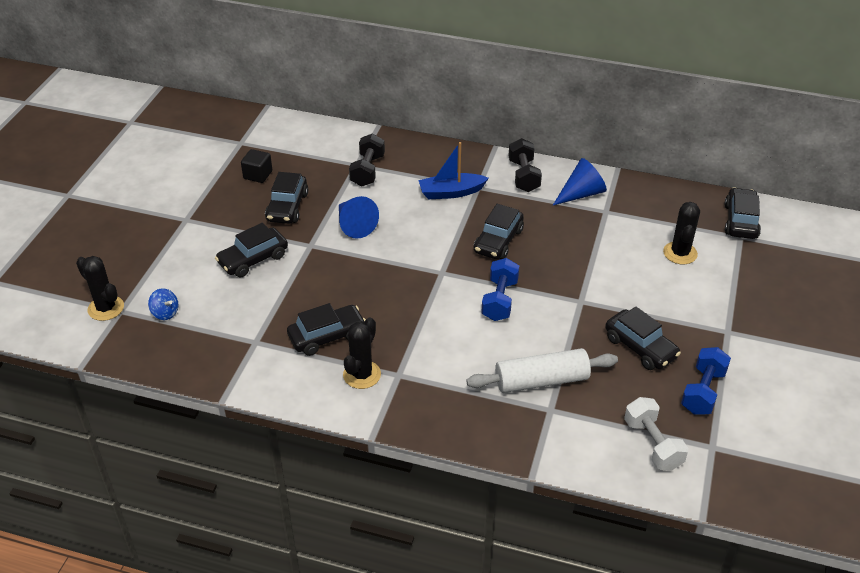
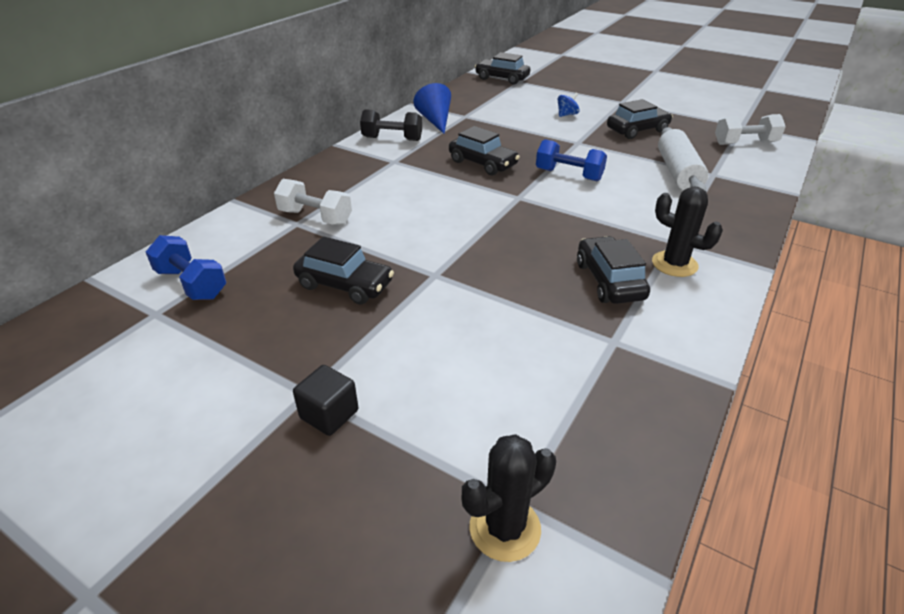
camera: 75 degrees left, 5 degrees down
blue spinning top [148,289,178,320] -> blue spinning top moved to [557,92,579,117]
black car [215,223,288,277] -> none
black cube [241,149,272,183] -> black cube moved to [293,365,358,436]
blue cone [339,196,379,239] -> none
black dumbbell [349,133,385,187] -> white dumbbell [274,179,352,225]
blue boat [419,142,489,199] -> none
black cactus [663,202,700,264] -> none
blue dumbbell [681,347,731,415] -> blue dumbbell moved to [146,235,227,300]

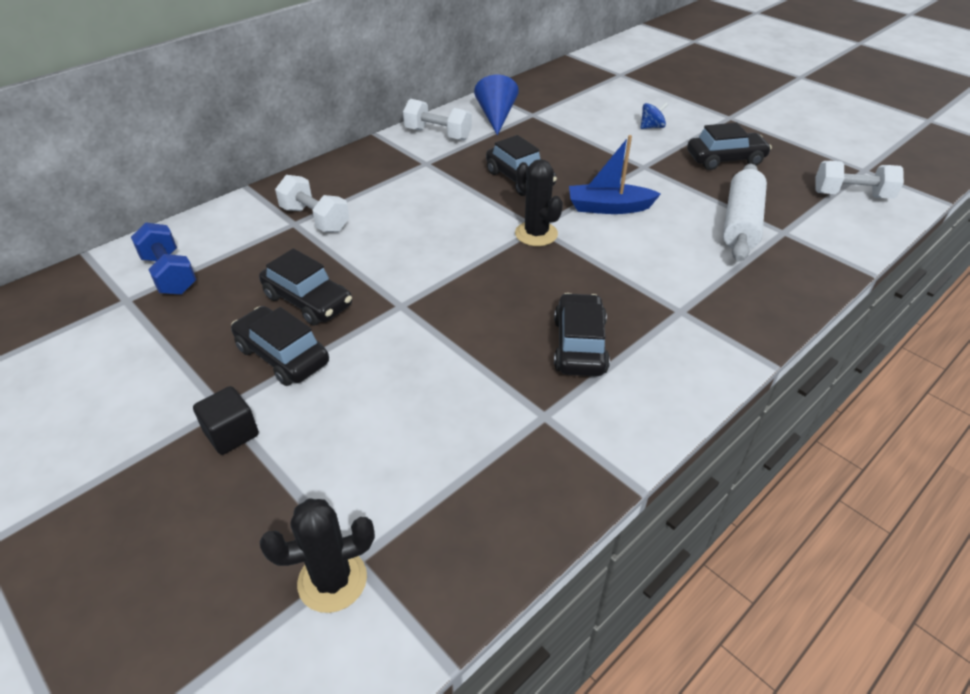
camera: 15 degrees right, 5 degrees up
black dumbbell [360,109,422,141] -> white dumbbell [403,99,472,140]
black car [475,52,530,85] -> black car moved to [231,306,329,386]
blue dumbbell [536,139,607,181] -> blue boat [569,135,661,214]
black cactus [652,186,723,277] -> black cactus moved to [515,159,563,246]

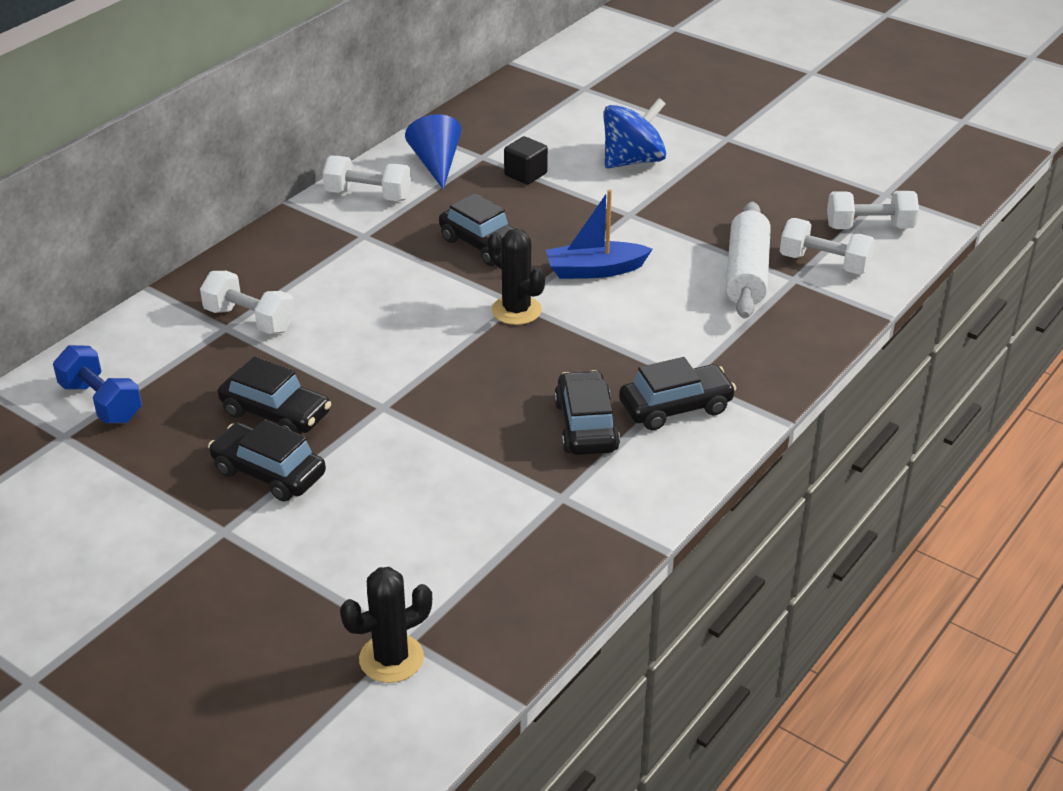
camera: 10 degrees left, 5 degrees down
black cube [193,386,259,455] -> black cube moved to [504,136,548,185]
blue spinning top [641,102,668,129] -> blue spinning top [603,98,666,168], size x2.02
black car [687,123,772,170] -> black car moved to [619,357,736,430]
none -> white dumbbell [780,218,875,274]

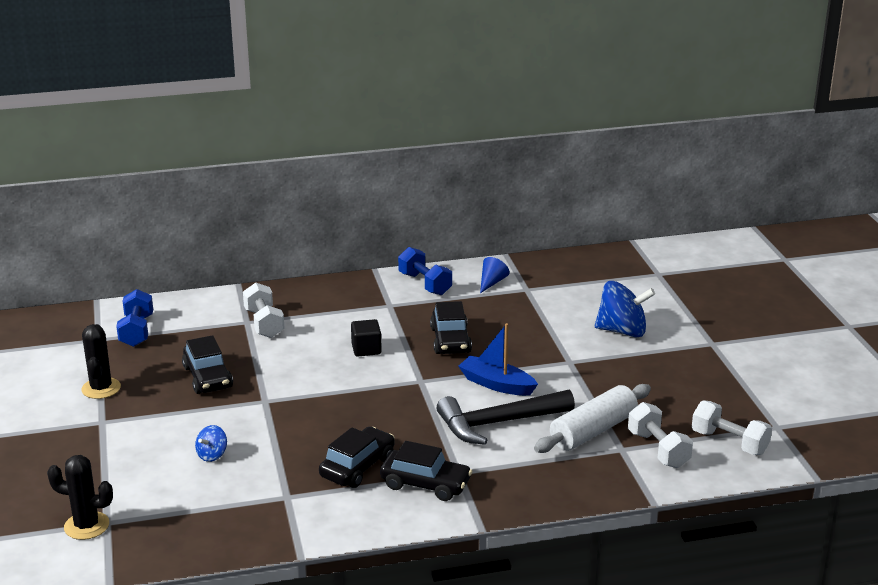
camera: 40 degrees right, 10 degrees down
black car [208,420,326,502] -> none
white dumbbell [323,156,411,201] -> blue dumbbell [398,247,452,295]
blue cone [405,114,461,190] -> blue cone [480,257,509,293], size x0.66
black cactus [488,229,545,325] -> black cactus moved to [81,324,121,399]
black cube [504,136,548,185] -> black cube moved to [351,319,382,357]
none -> blue spinning top [195,425,227,462]
none -> black hammer [437,389,575,445]

